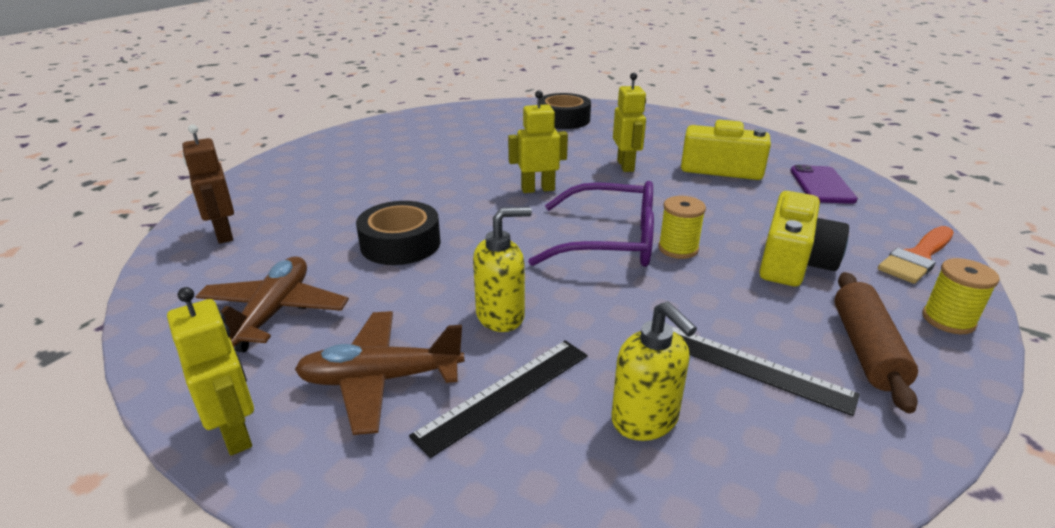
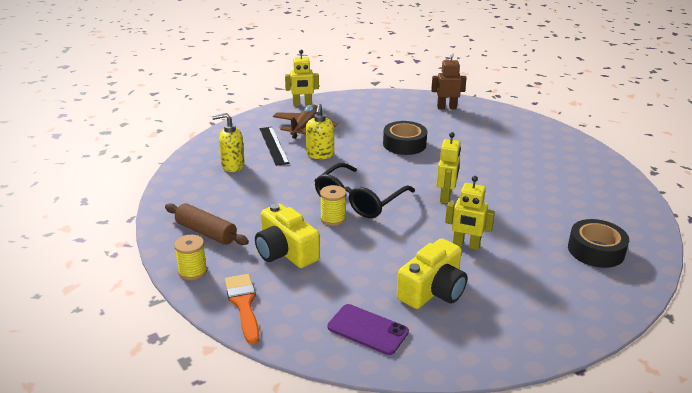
camera: 115 degrees right, 0 degrees up
brown plane [195,256,349,352] -> none
purple glasses [528,181,654,267] -> black glasses [314,163,415,218]
black ruler [671,326,860,416] -> none

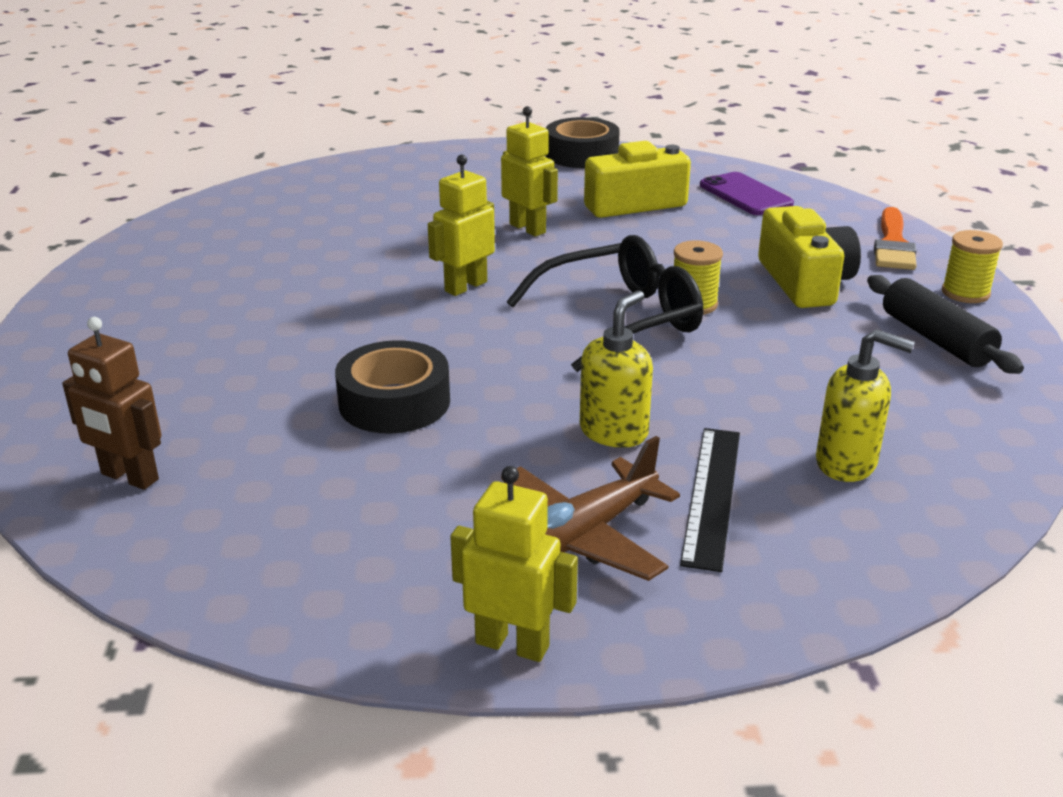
camera: 150 degrees left, 0 degrees up
brown rolling pin [165,203,249,245] -> black rolling pin [867,275,1024,374]
black tape [568,219,629,268] -> black tape moved to [546,117,620,168]

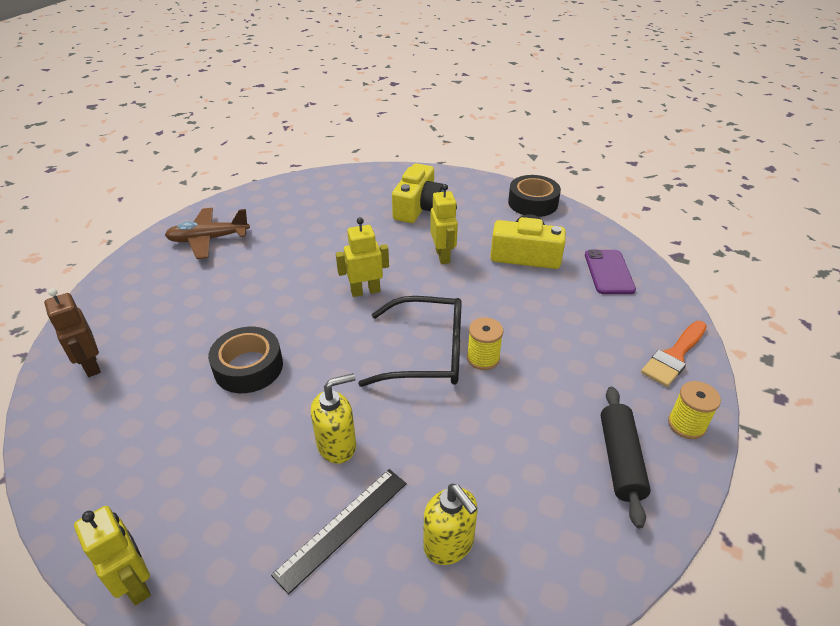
camera: 30 degrees right, 10 degrees up
brown plane [501,436,680,581] -> brown plane moved to [165,208,250,259]
yellow camera [758,206,861,308] -> yellow camera moved to [392,163,444,223]

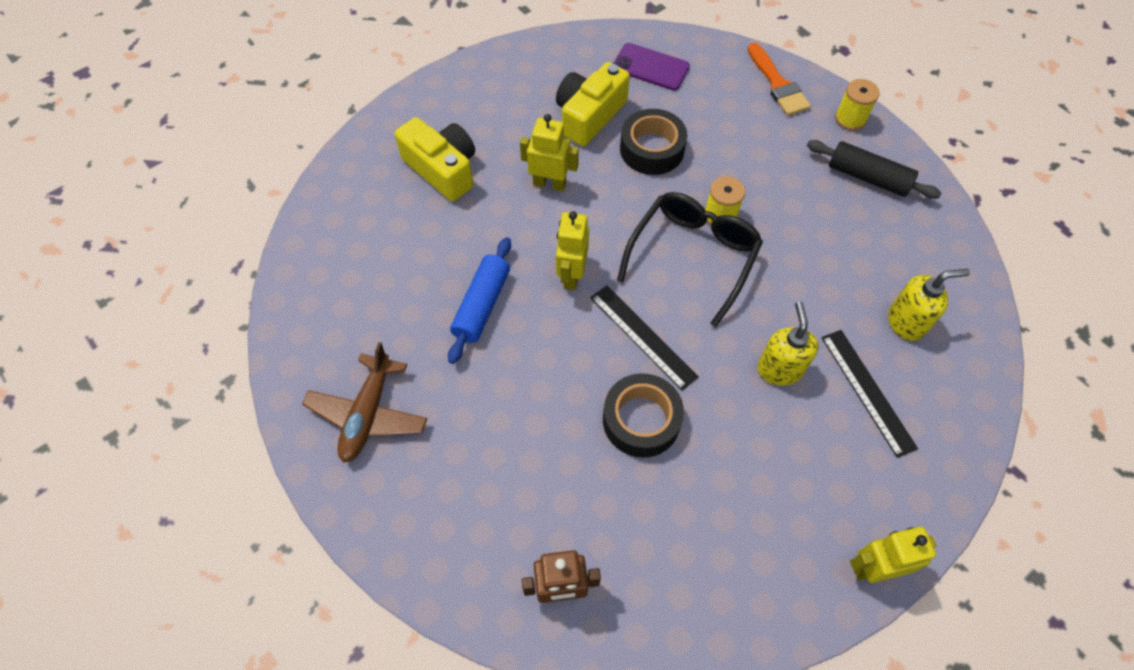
camera: 65 degrees left, 20 degrees up
black tape [508,175,561,217] -> black tape moved to [620,109,687,175]
none -> blue rolling pin [448,237,511,364]
none -> black ruler [590,285,699,390]

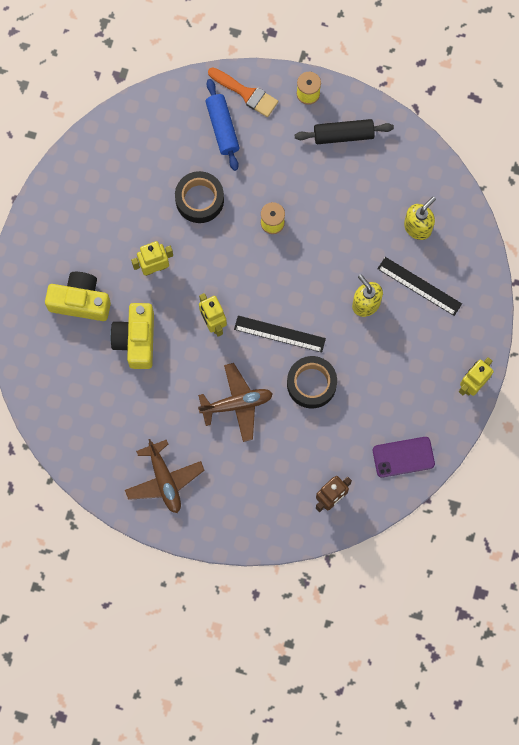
camera: 35 degrees left, 15 degrees up
blue rolling pin [448,237,511,364] -> blue rolling pin moved to [206,79,240,171]
yellow camera [556,62,630,146] -> yellow camera moved to [110,303,154,369]
purple phone [613,43,690,90] -> purple phone moved to [373,437,435,478]
black glasses [617,192,763,327] -> none
none -> brown plane [198,363,273,442]

